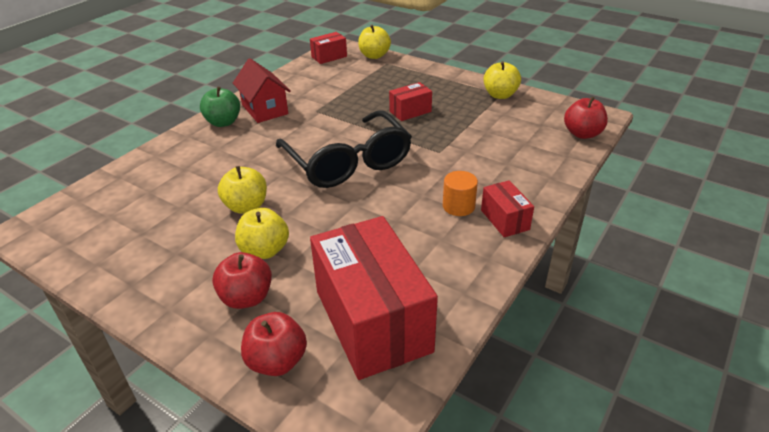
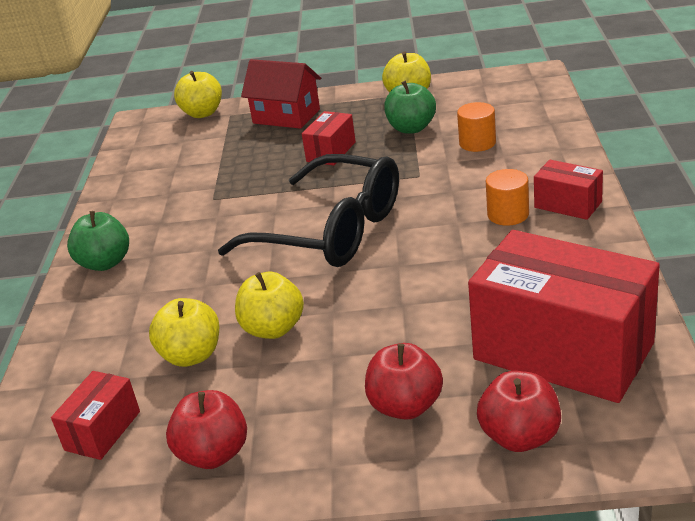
camera: 30 degrees left, 5 degrees down
red house [233,58,291,123] -> red house moved to [241,59,321,129]
yellow apple [235,208,289,259] -> yellow apple moved to [149,298,219,367]
red box [310,32,347,64] -> red box moved to [51,371,140,460]
red apple [564,97,608,139] -> red apple moved to [166,390,247,469]
none -> green apple [384,81,436,134]
none -> orange cylinder [457,102,496,152]

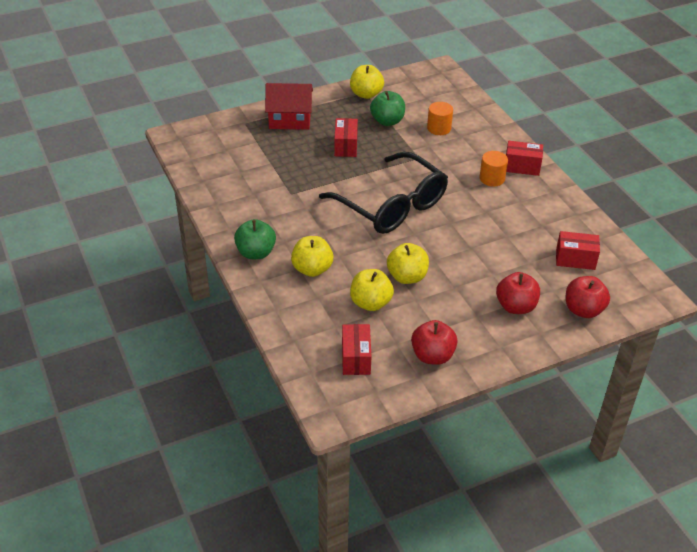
camera: 30 degrees left, 10 degrees up
yellow apple [174,71,222,118] -> yellow apple moved to [291,236,334,277]
black glasses [218,154,399,267] -> black glasses turned 45 degrees clockwise [319,152,448,234]
red box [468,230,660,403] -> red box [556,231,600,270], size x0.46

